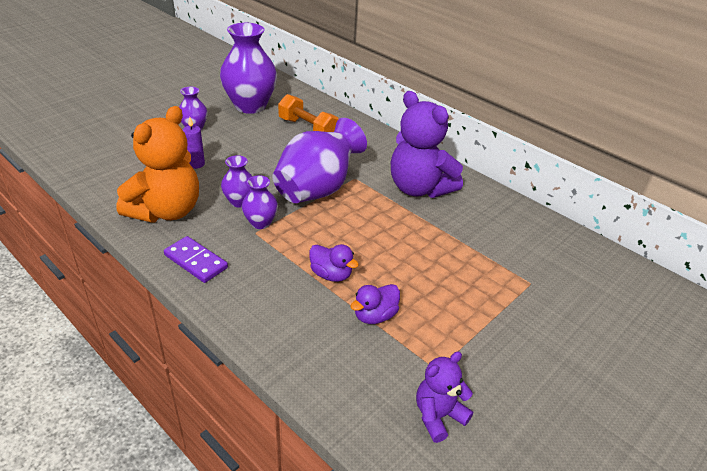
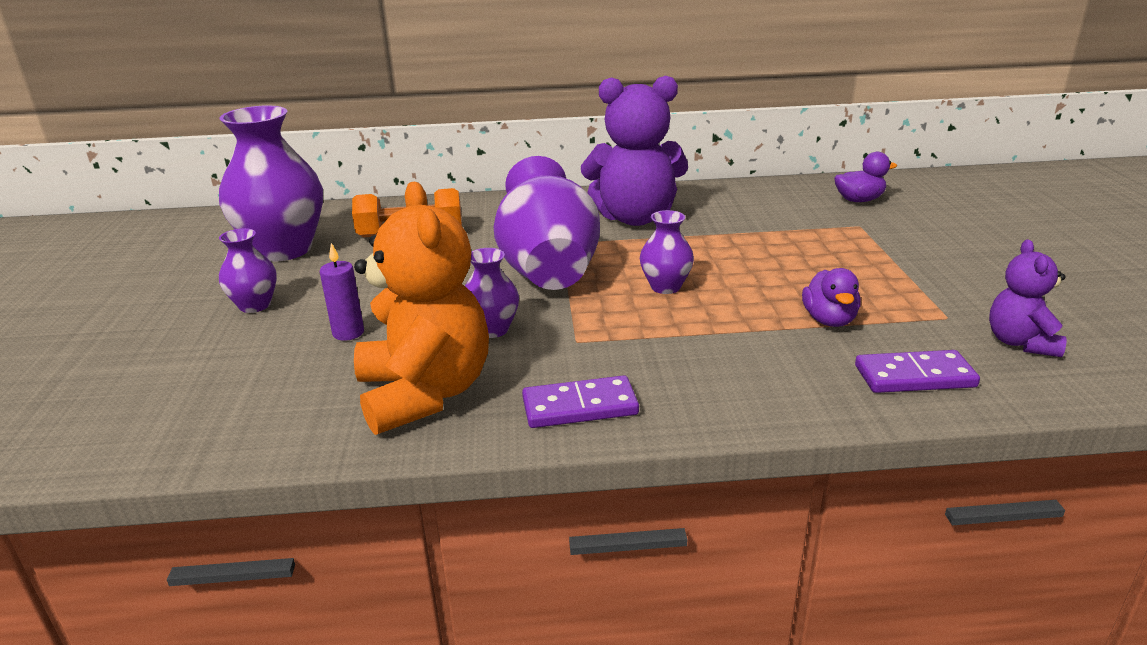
camera: 45 degrees left, 10 degrees down
purple vase [242,175,278,229] -> purple vase moved to [640,210,694,294]
purple duck [309,244,359,282] -> purple duck moved to [834,152,897,202]
none -> purple domino [855,350,980,393]

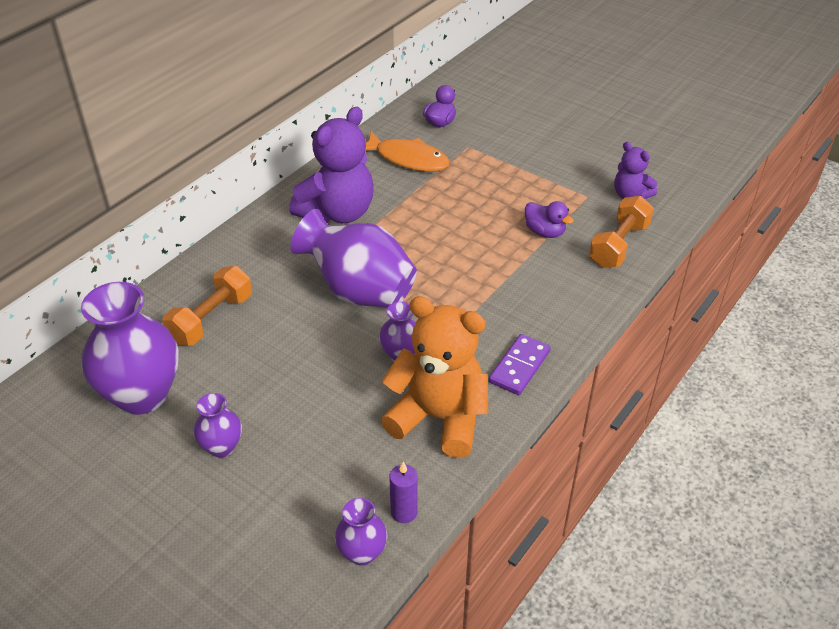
camera: 50 degrees left, 15 degrees up
purple candle [320,243,364,341] -> purple candle moved to [389,462,418,523]
purple vase [640,210,694,294] -> purple vase moved to [335,498,387,566]
purple domino [855,350,980,393] -> orange dumbbell [589,196,654,268]
none -> orange fish [366,131,450,172]

